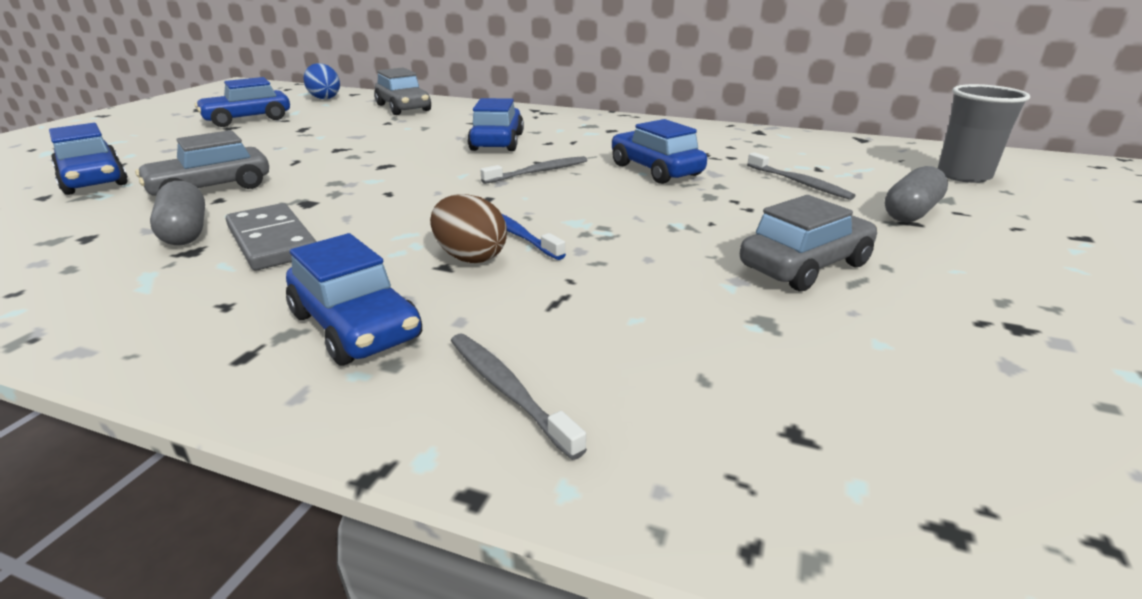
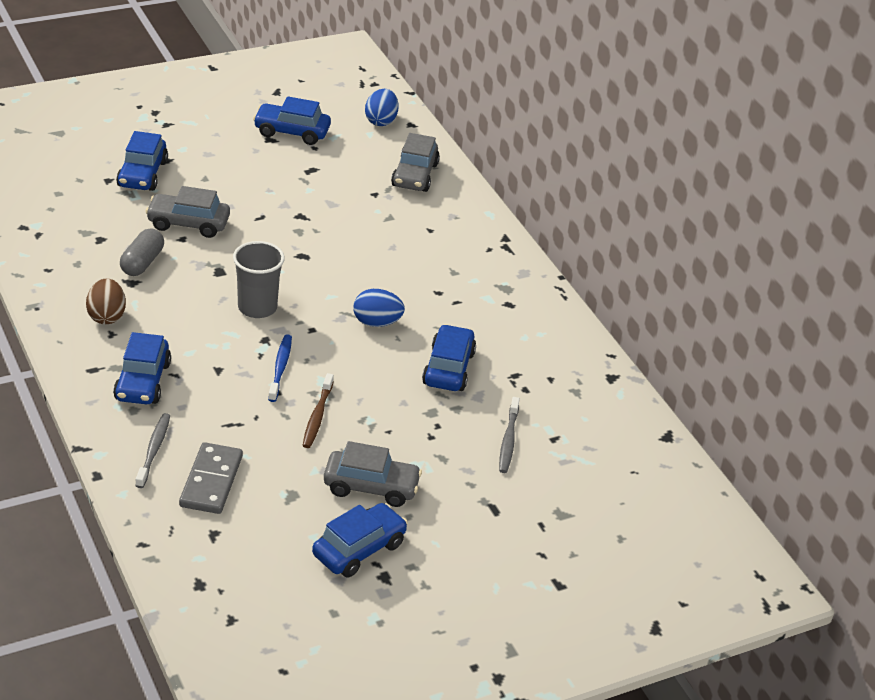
camera: 40 degrees right, 10 degrees up
grey domino [226,203,317,270] -> grey domino moved to [179,442,243,514]
brown egg [430,194,507,263] -> brown egg moved to [86,279,126,324]
blue car [467,98,524,151] -> blue car moved to [312,503,408,577]
grey toothbrush [480,156,587,184] -> blue egg [353,289,405,327]
grey capsule [885,166,948,223] -> none
grey cup [938,84,1030,183] -> grey cup moved to [233,241,285,318]
none -> brown toothbrush [302,373,334,448]

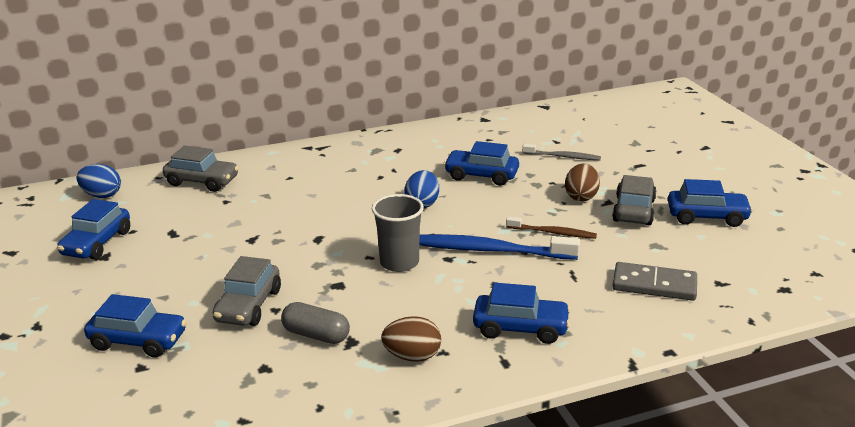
camera: 80 degrees left, 10 degrees down
grey toothbrush [135,413,170,488] -> none
blue toothbrush [268,334,292,402] -> blue toothbrush [419,234,580,260], size x1.80
blue car [312,503,408,577] -> blue car turned 135 degrees clockwise [668,179,753,227]
none -> brown egg [565,164,600,201]

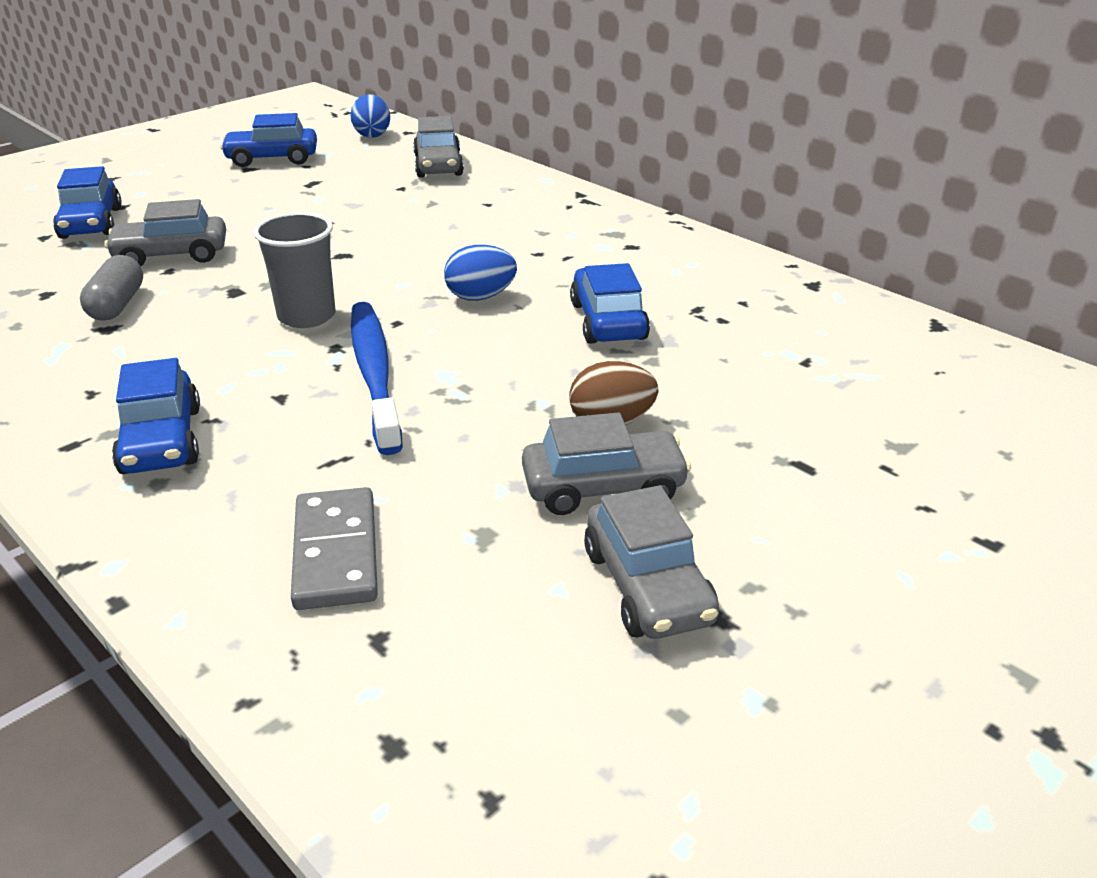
camera: 65 degrees right, 5 degrees up
brown egg [381,316,441,362] -> none
brown toothbrush [506,217,597,239] -> none
grey toothbrush [522,144,601,160] -> none
blue car [668,179,753,227] -> grey car [584,485,719,639]

